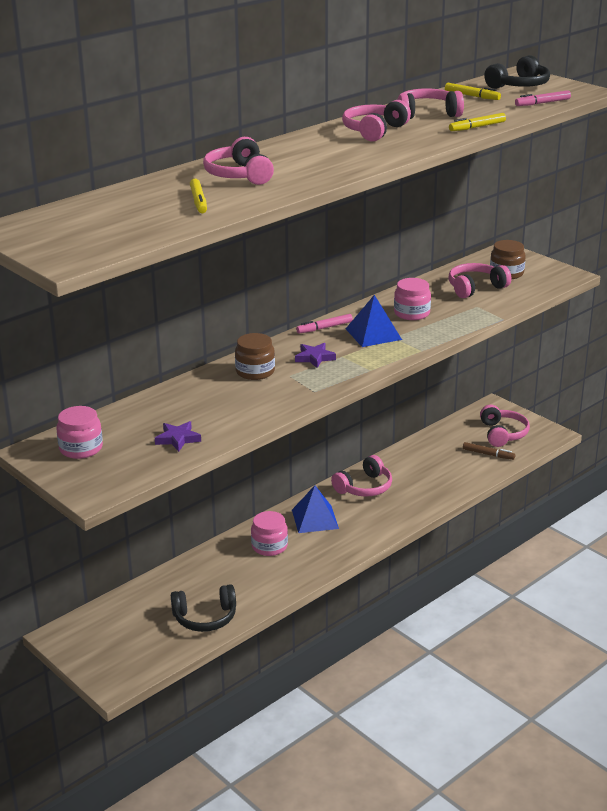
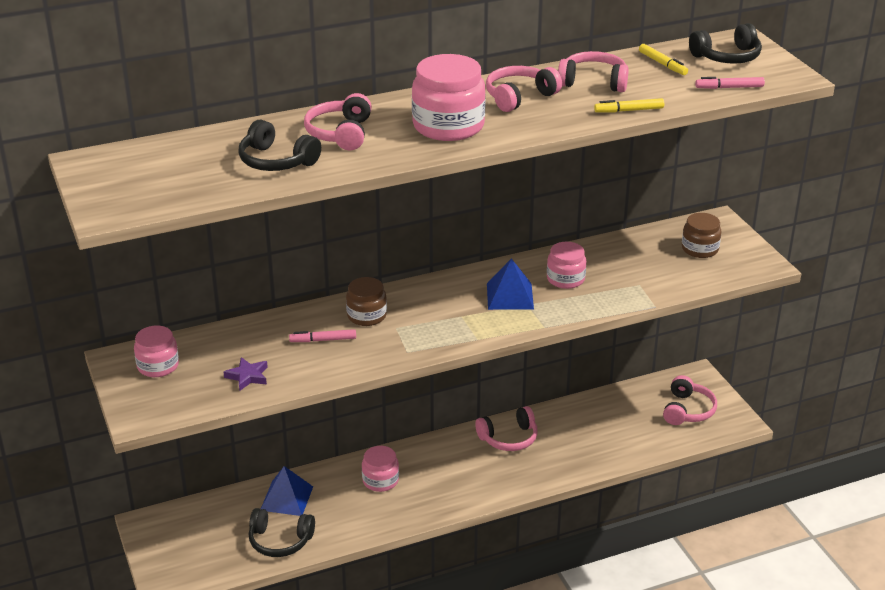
camera: 20 degrees right, 5 degrees up
yellow marker [190,179,207,213] -> black headphones [238,120,321,171]
blue pyramid [292,485,339,533] -> blue pyramid moved to [261,466,313,516]
purple star [295,343,336,368] -> none
pink marker [296,314,353,334] -> pink marker moved to [289,329,356,342]
pink headphones [448,263,511,298] -> none
brown marker [463,442,515,460] -> none
none -> pink jar [412,54,486,141]

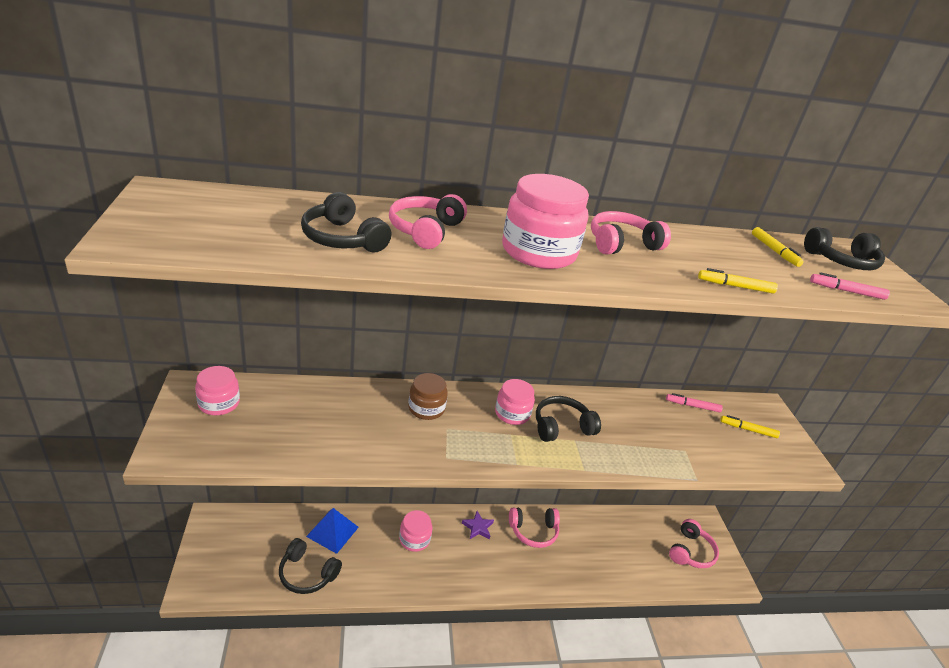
camera: 10 degrees right, 0 degrees up
purple star [224,357,268,391] -> purple star moved to [462,511,494,539]
pink marker [289,329,356,342] -> pink marker moved to [666,393,723,412]
blue pyramid [487,258,534,310] -> black headphones [536,396,601,442]
pink jar [547,242,586,289] -> pink jar moved to [495,379,535,425]
pink headphones [558,51,629,92] -> none
brown jar [682,213,721,258] -> yellow marker [720,415,780,438]

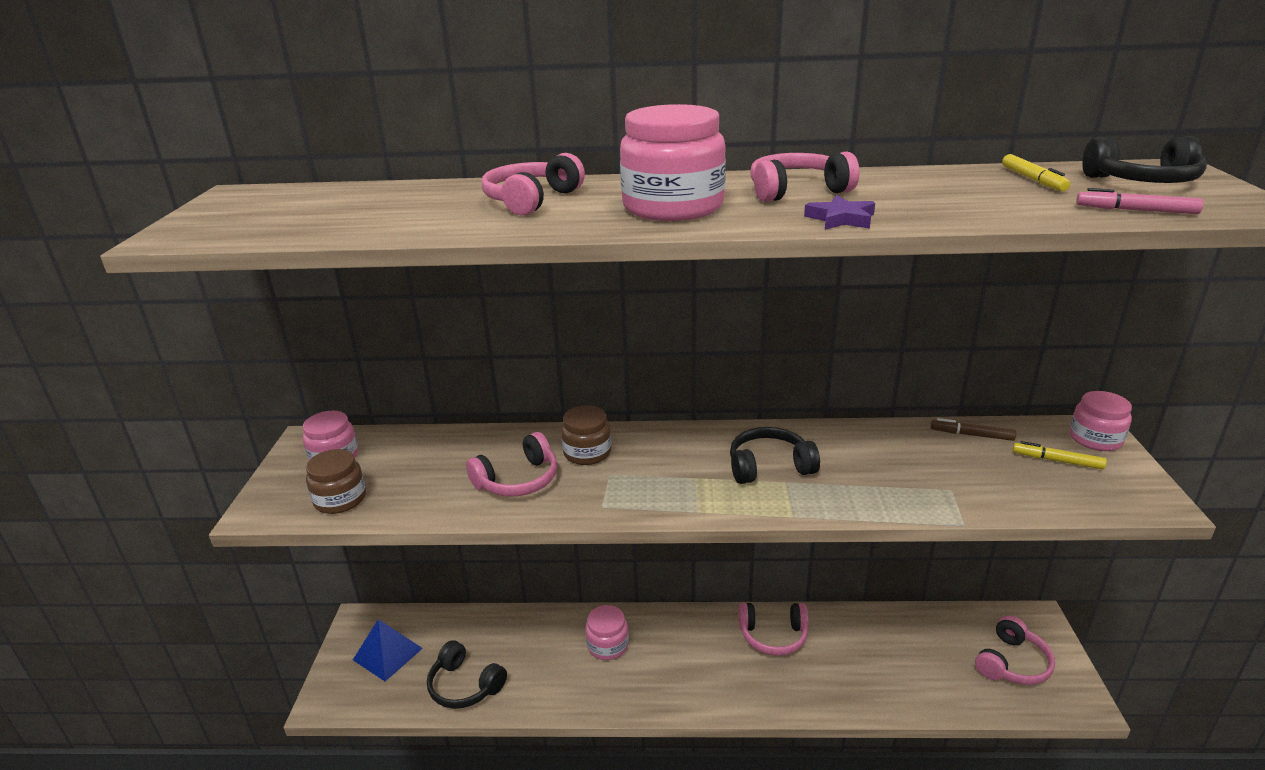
camera: 15 degrees right, 5 degrees down
black headphones [301,192,392,253] -> none
blue pyramid [306,508,359,554] -> blue pyramid moved to [353,619,423,681]
purple star [462,511,494,539] -> purple star moved to [804,195,875,230]
pink jar [495,379,535,425] -> pink jar moved to [1070,391,1132,451]
pink marker [666,393,723,412] -> brown marker [931,418,1016,441]
yellow marker [698,268,778,294] -> none
none -> brown jar [306,449,366,514]
none -> pink headphones [466,432,557,496]

